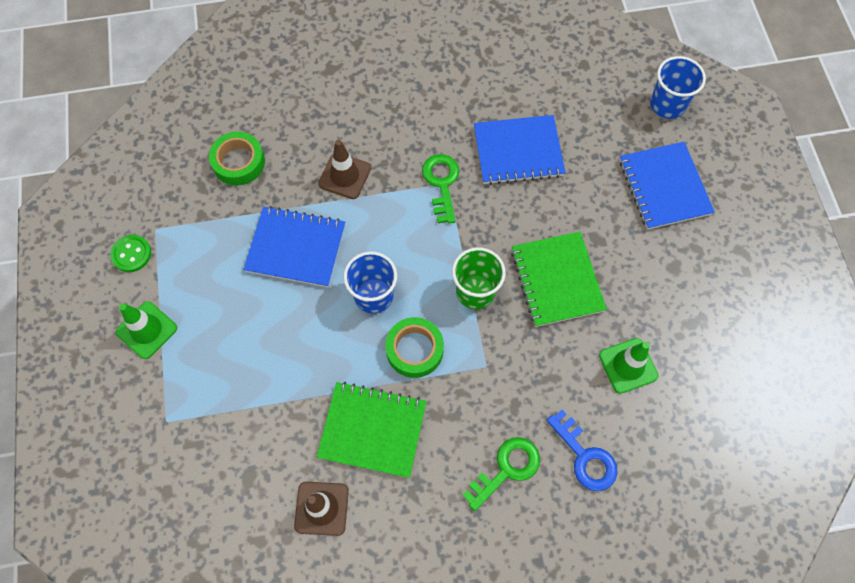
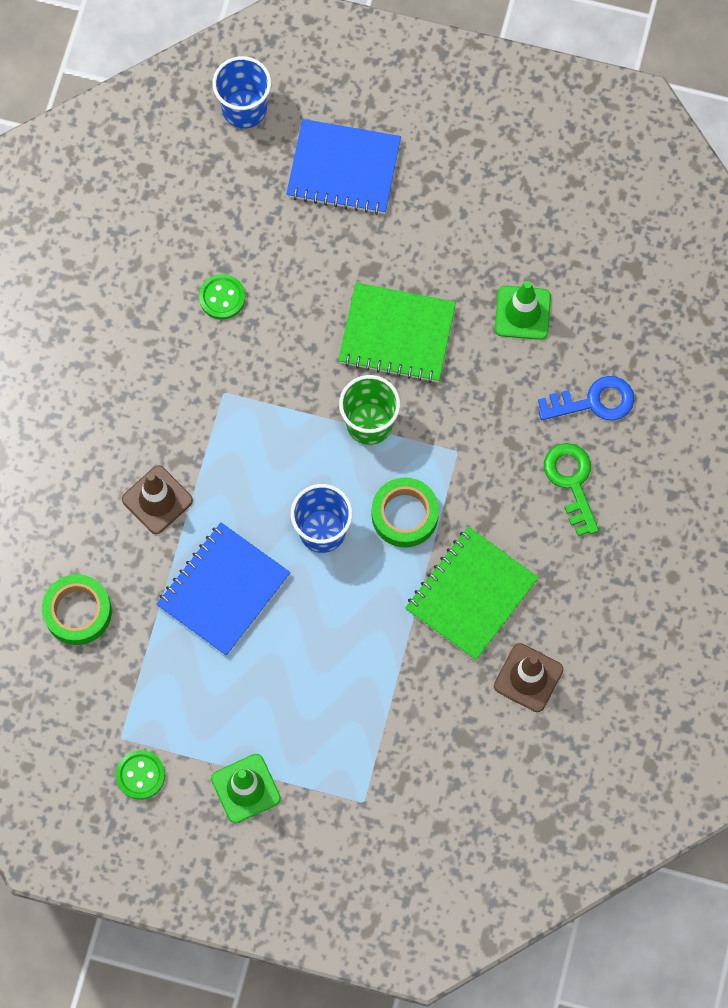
camera: 65 degrees left, 5 degrees up
green key [422,154,460,223] -> none
blue notebook [474,115,566,185] -> green button [199,274,245,320]

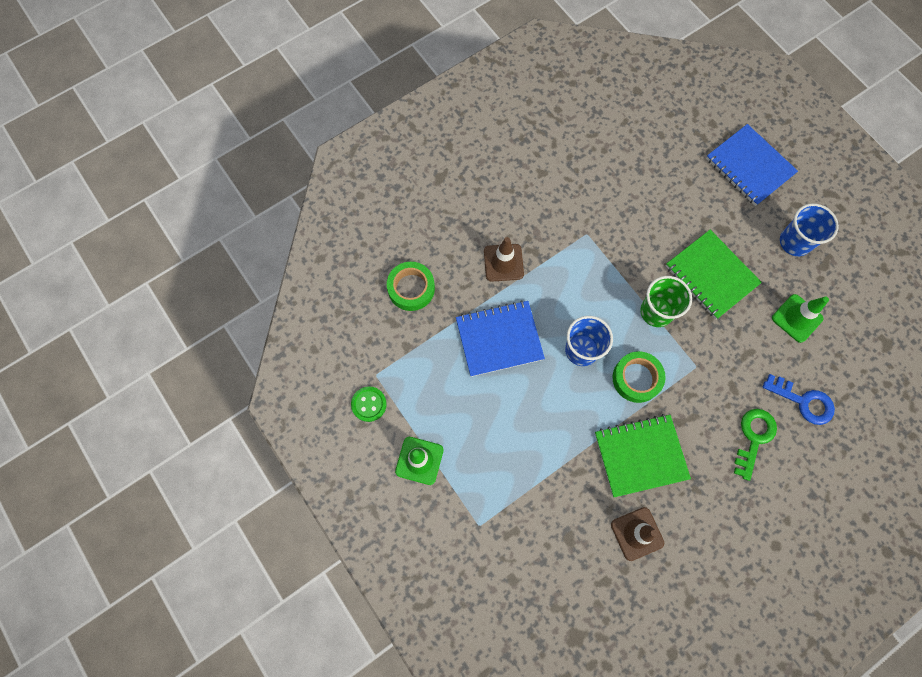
camera: 40 degrees right, 0 degrees up
green button [199,274,245,320] -> none
blue cup [212,56,271,128] -> blue cup moved to [780,204,839,256]

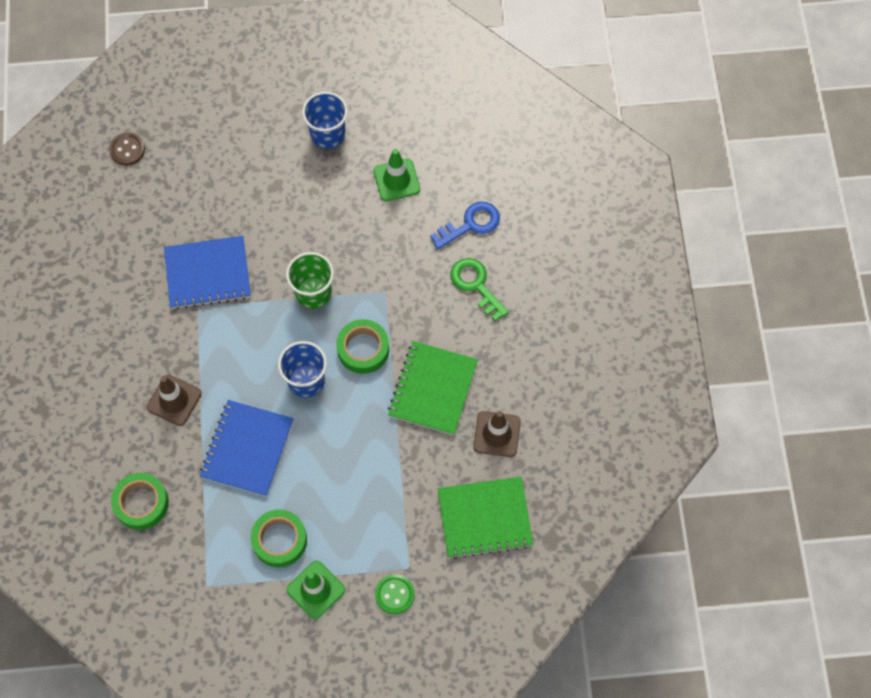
camera: 60 degrees left, 5 degrees down
green button [351,386,387,422] -> green button moved to [375,574,415,614]
green notebook [666,230,762,319] -> green notebook moved to [438,477,533,559]
blue notebook [706,124,798,206] -> blue notebook moved to [164,236,251,310]
none -> brown button [109,132,145,166]
none -> green tape [251,510,307,567]

